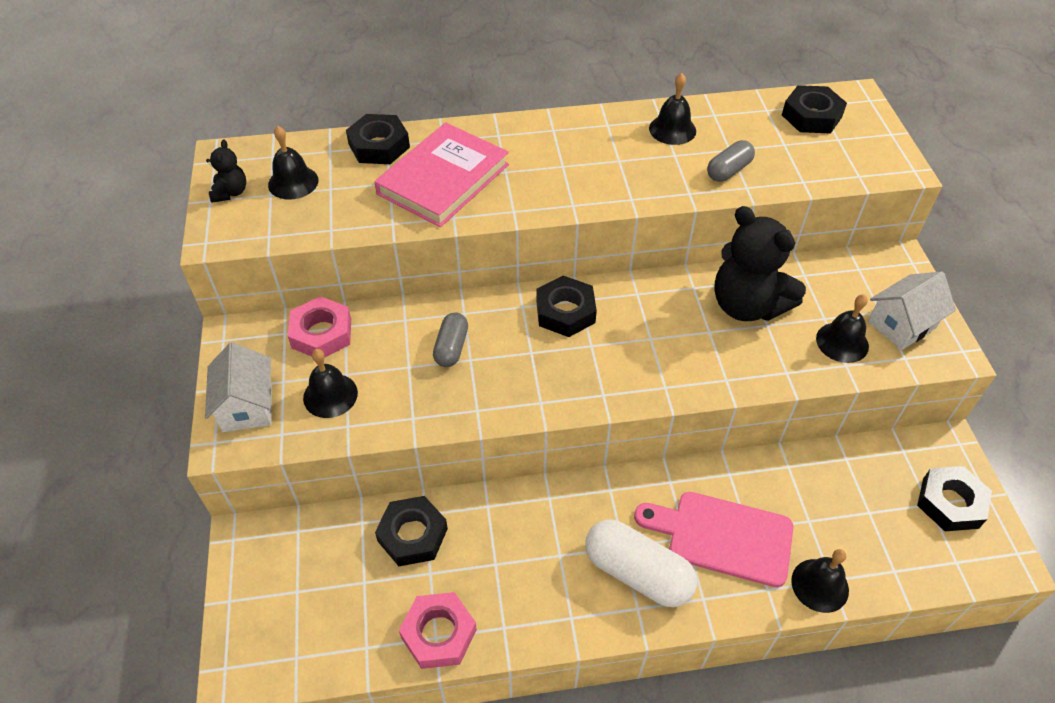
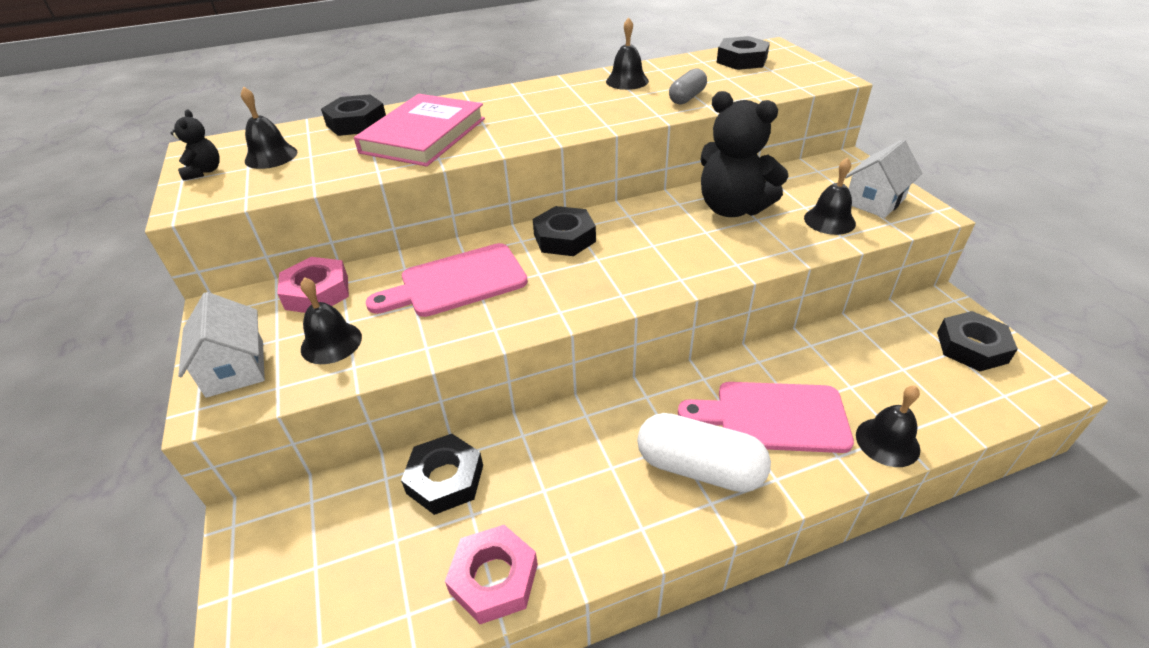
camera: 10 degrees left, 10 degrees down
grey capsule [433,312,468,367] -> pink cutting board [366,243,528,317]

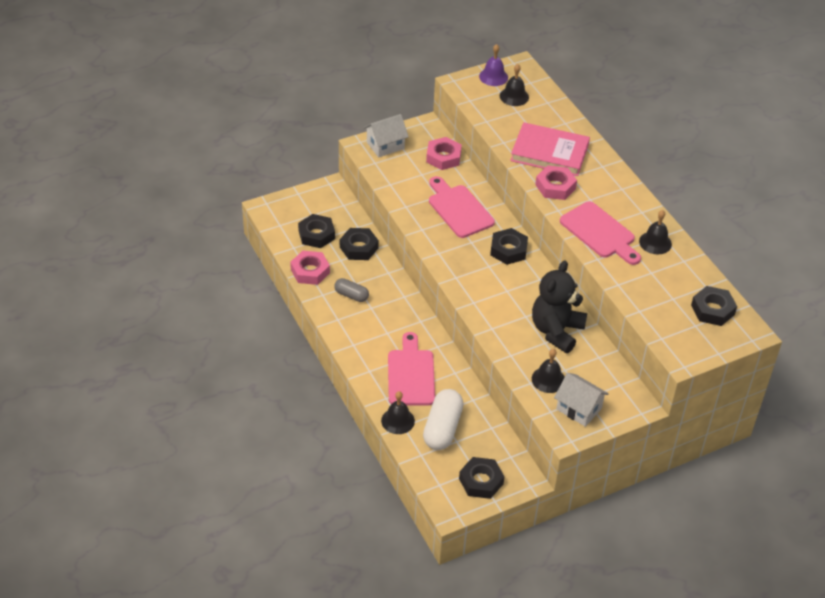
camera: 80 degrees right, 5 degrees up
black teddy bear [171,110,220,181] -> purple bell [479,44,508,86]
black bell [301,277,362,364] -> none
black nut [321,94,386,136] -> black nut moved to [298,214,335,248]
white capsule [637,413,771,492] -> white capsule moved to [423,389,464,450]
grey capsule [669,69,707,104] -> grey capsule moved to [334,278,369,302]
none -> pink nut [535,165,577,200]
none -> pink cutting board [560,201,641,265]

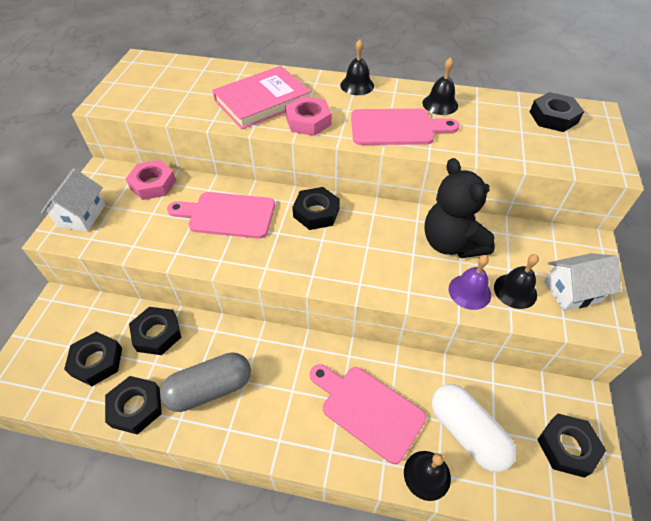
camera: 50 degrees left, 5 degrees up
pink nut [290,251,330,285] -> black nut [105,376,162,435]
grey capsule [334,278,369,302] -> grey capsule [160,352,251,412], size x1.74
purple bell [479,44,508,86] -> purple bell moved to [449,255,491,310]
black bell [500,64,529,106] -> black bell moved to [340,39,374,95]

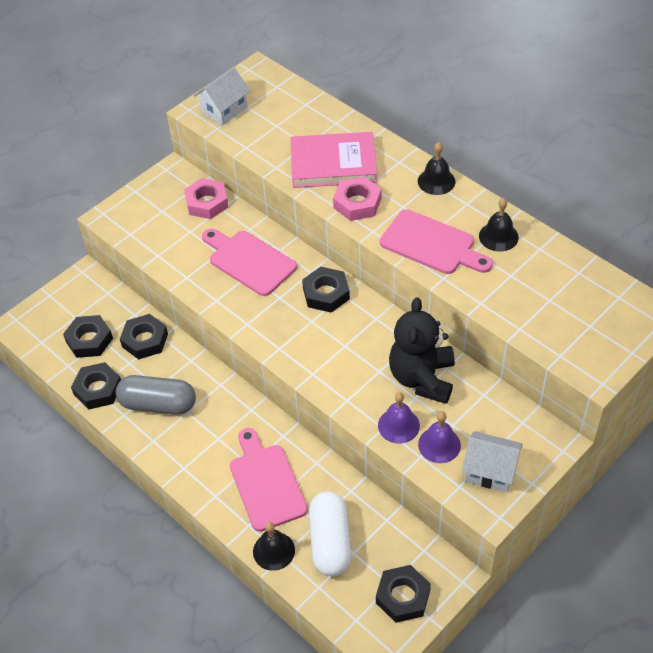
camera: 35 degrees right, 0 degrees up
white house [41,169,105,232] -> white house moved to [194,67,250,126]
black bell [494,254,539,309] -> purple bell [418,412,461,463]
black nut [530,92,584,132] -> none

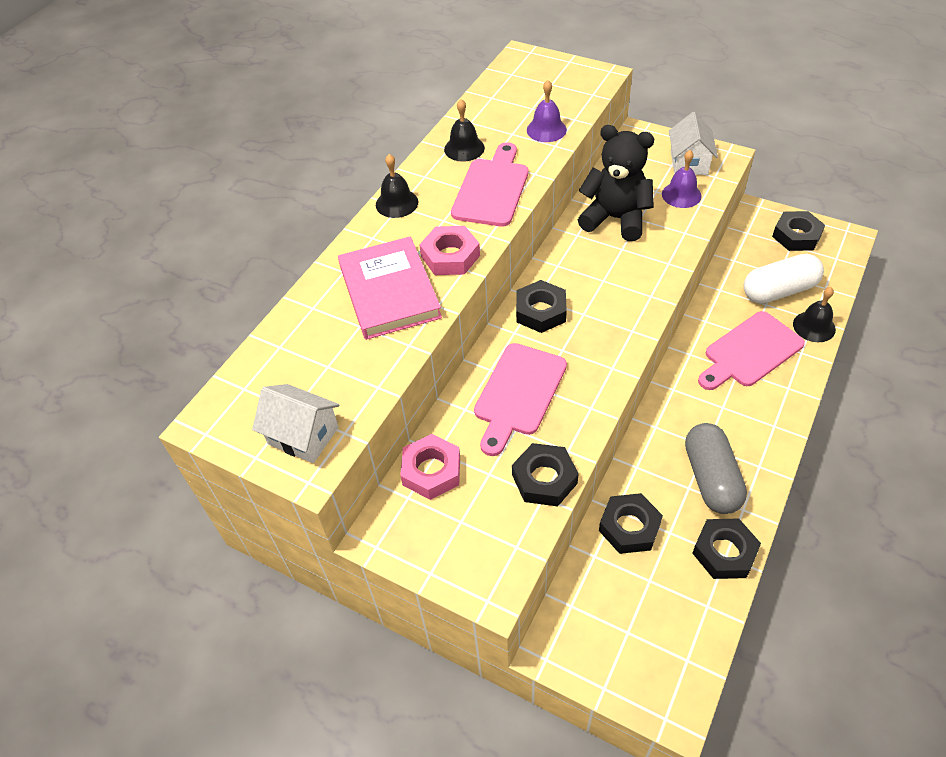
camera: 105 degrees left, 0 degrees up
black nut [63,315,113,358] -> black nut moved to [512,443,579,506]
purple bell [378,392,420,444] -> purple bell moved to [527,80,567,142]
black teddy bear [389,297,455,404] -> black teddy bear turned 150 degrees counterclockwise [578,125,654,241]

